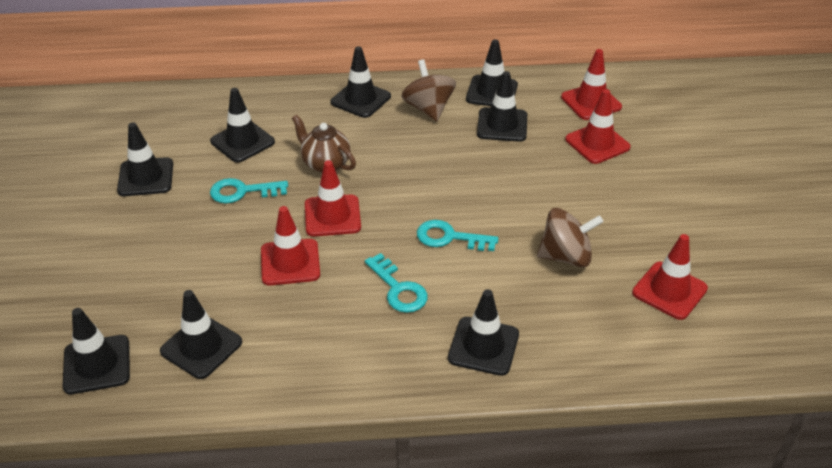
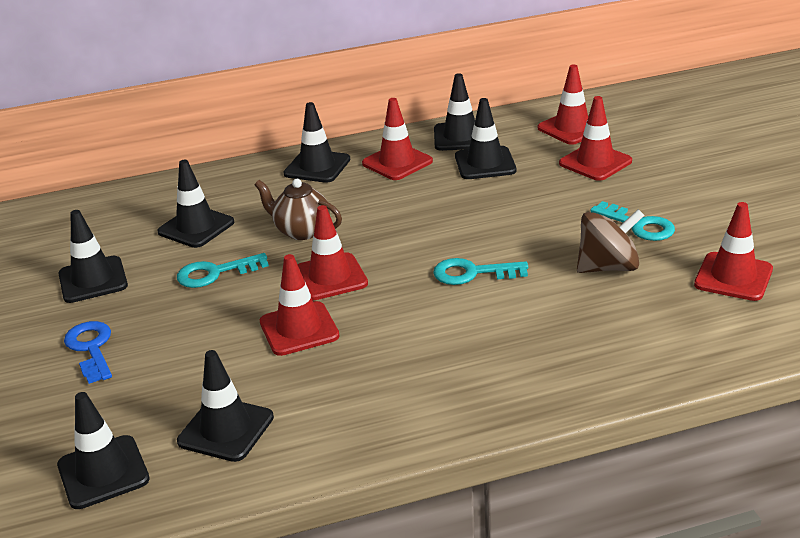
camera: 10 degrees left, 10 degrees down
turquoise key [365,253,428,313] -> turquoise key moved to [590,201,675,241]
brown spinning top [401,59,456,121] -> red traffic cone [362,98,433,180]
black traffic cone [448,289,519,376] -> none
none -> blue key [64,321,112,384]

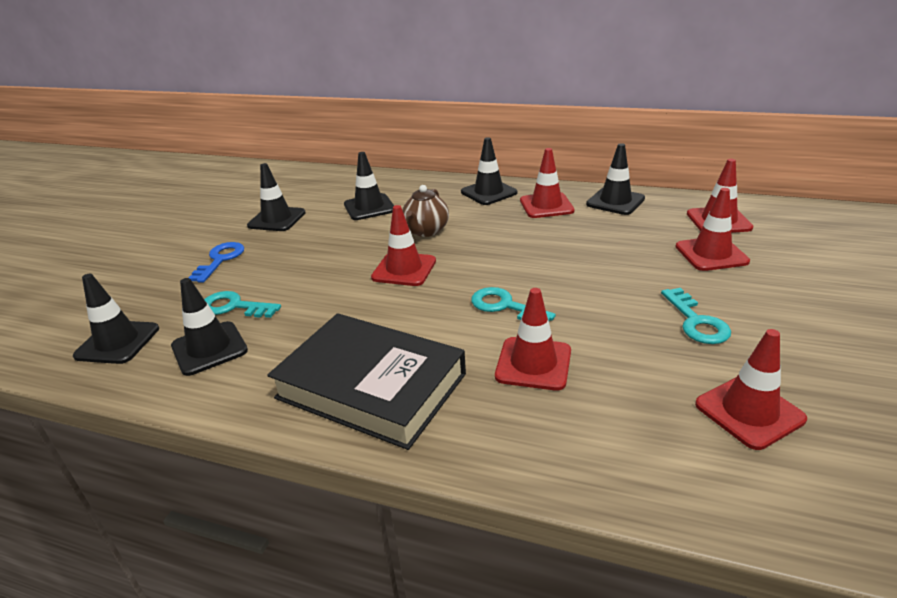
camera: 35 degrees right, 0 degrees up
turquoise key [177,253,269,288] -> turquoise key moved to [204,291,281,318]
brown teapot [254,179,342,240] -> brown teapot turned 135 degrees counterclockwise [402,185,449,237]
red traffic cone [260,254,339,356] -> red traffic cone moved to [495,288,571,390]
black traffic cone [455,98,516,179] -> none
brown spinning top [577,209,645,273] -> none
none -> black book [267,313,466,450]

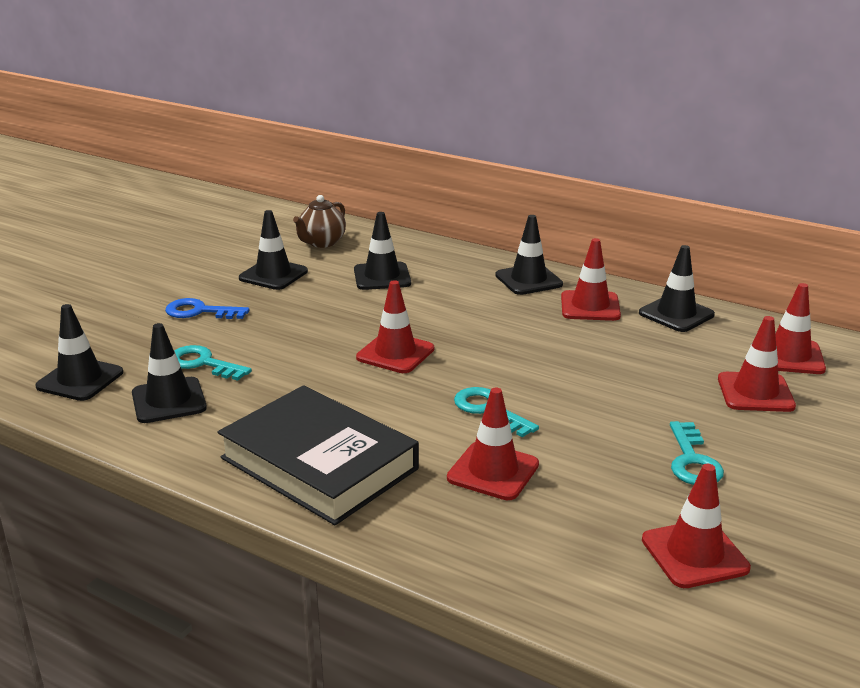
camera: 10 degrees right, 5 degrees down
blue key [189,242,244,283] -> blue key turned 105 degrees counterclockwise [165,298,250,319]
brown teapot [402,185,449,237] -> brown teapot moved to [293,195,346,248]

